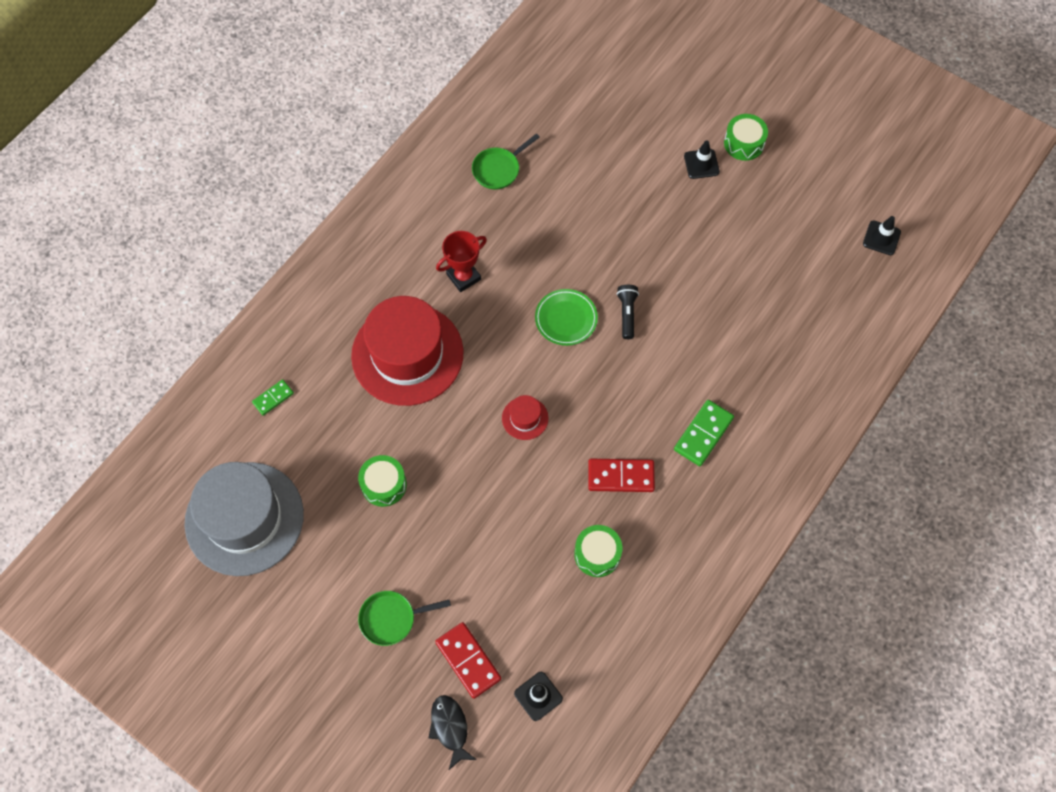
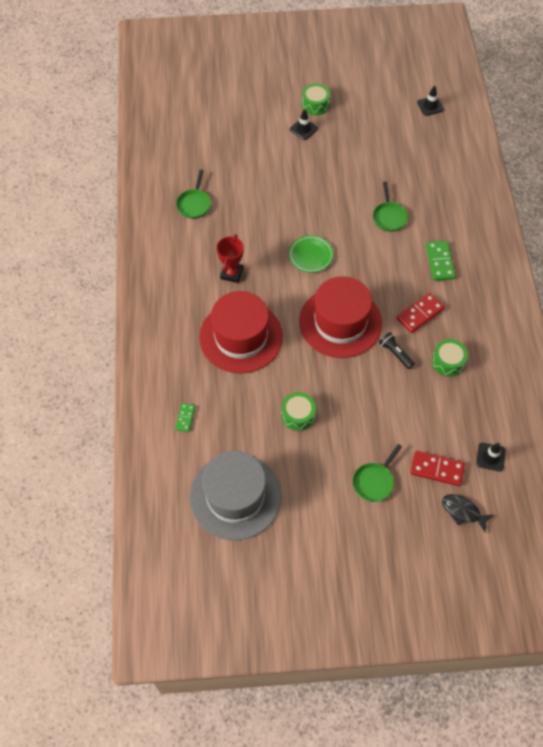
camera: 40 degrees left, 5 degrees down
red hat [502,395,549,440] -> red hat [299,276,382,358], size x2.45
black flashlight [617,285,639,339] -> black flashlight moved to [379,332,415,369]
none -> green pan [373,182,408,232]

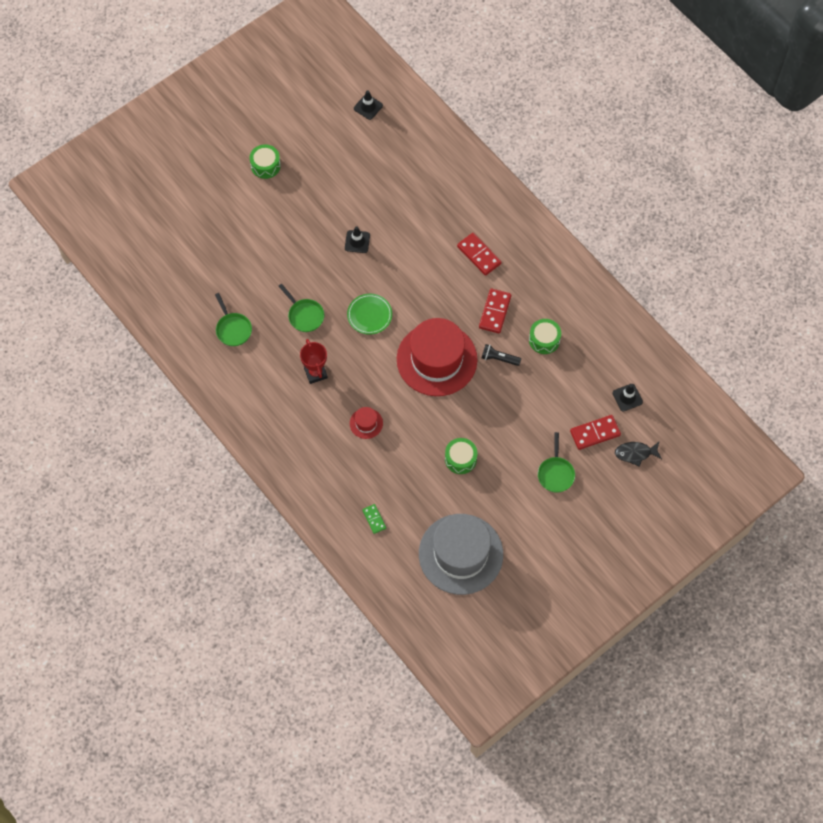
camera: 35 degrees left, 5 degrees up
red hat [199,291,283,373] -> red hat [350,407,383,439], size x0.41
black traffic cone [290,109,318,140] -> black traffic cone moved to [345,227,370,253]
green pan [373,182,408,232] -> green pan moved to [279,284,324,332]
green domino [426,241,456,281] -> red domino [457,233,501,276]

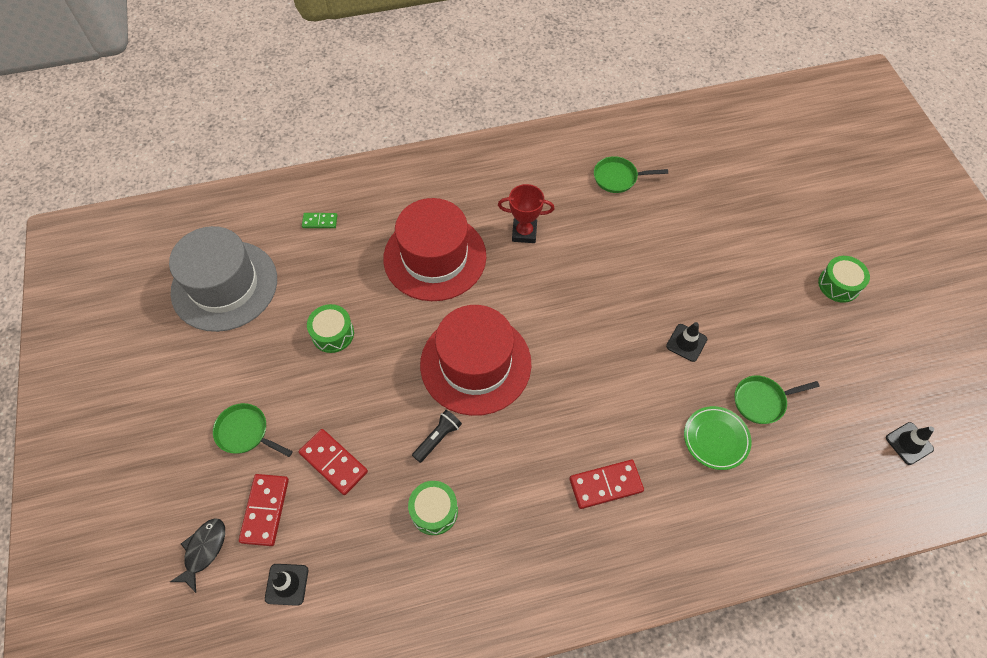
camera: 115 degrees right, 5 degrees down
green pan [279,284,324,332] -> green pan moved to [735,376,820,424]
green plate [347,294,392,335] -> green plate moved to [684,406,751,470]
red hat [350,407,383,439] -> red hat [383,198,486,301], size x2.45
red domino [479,289,511,333] -> red domino moved to [299,429,368,495]

